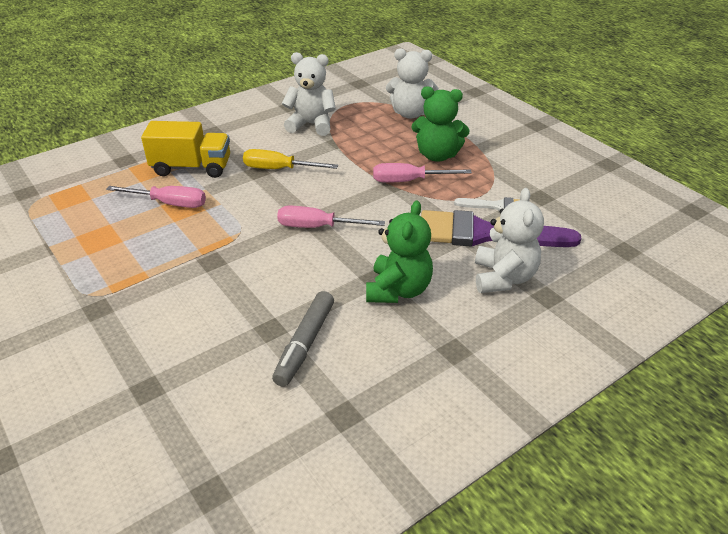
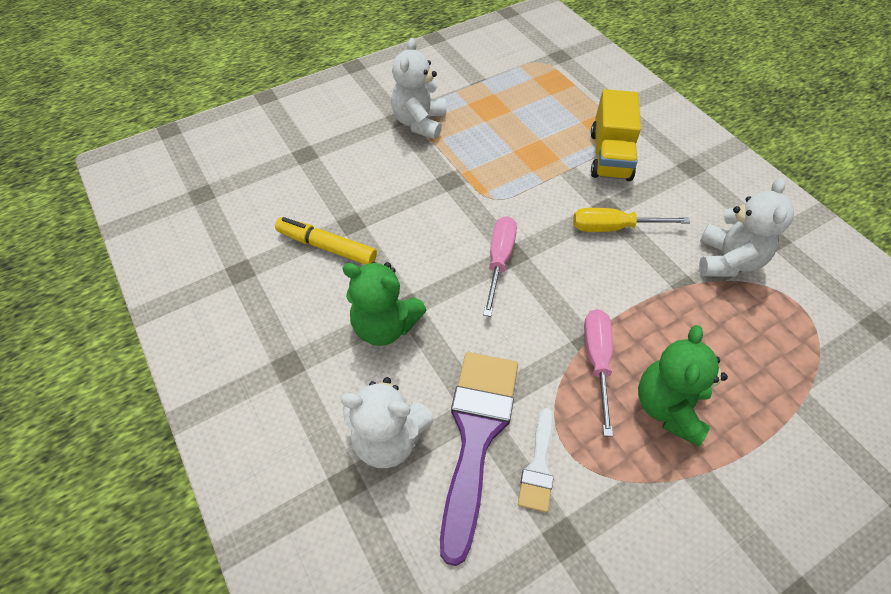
camera: 95 degrees right, 15 degrees up
pink screwdriver [106,186,206,208] -> none
yellow screwdriver [243,149,338,169] -> yellow screwdriver turned 105 degrees counterclockwise [573,208,690,232]
grey marker [272,291,334,387] -> yellow marker [275,217,377,265]
white teddy bear [386,48,439,119] -> white teddy bear moved to [391,38,446,139]

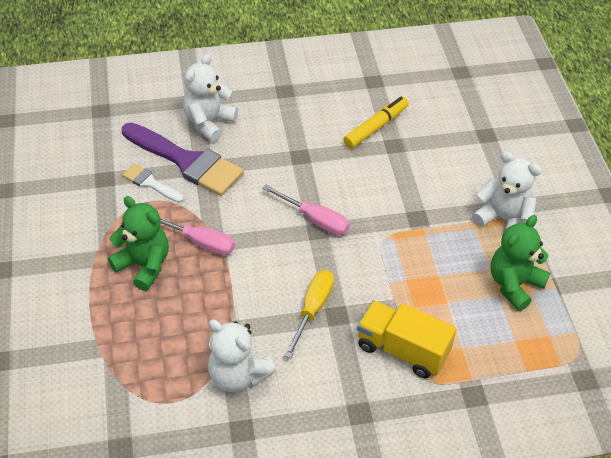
camera: 110 degrees right, 5 degrees down
green teddy bear [342,262,426,346] -> green teddy bear moved to [491,215,550,311]

